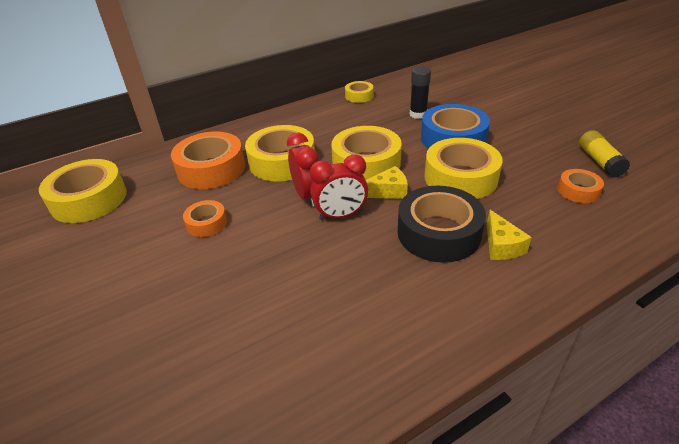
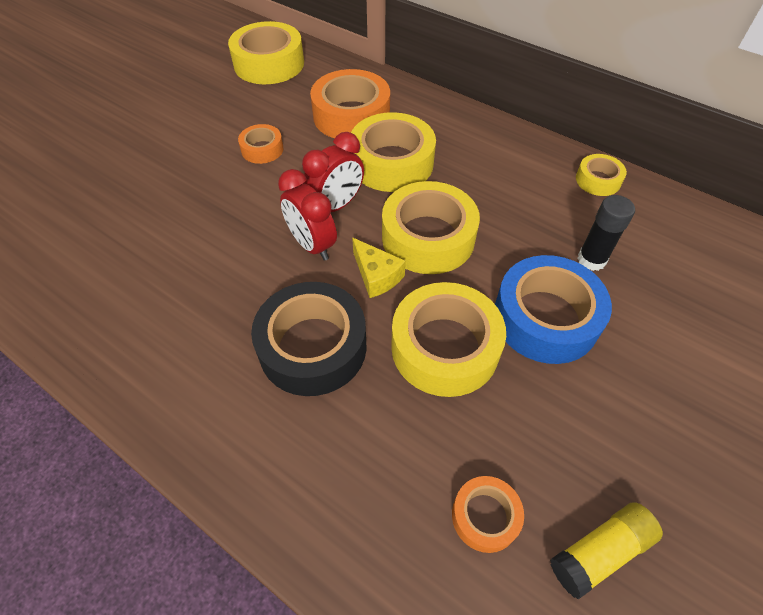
camera: 65 degrees right, 15 degrees up
yellow cheese [487,210,532,260] -> none

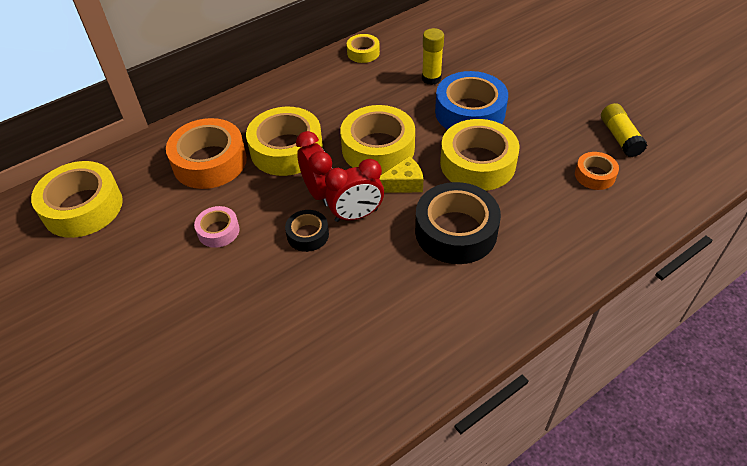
camera: 70 degrees left, 5 degrees down
orange tape [238,124,284,164] -> pink tape [194,206,240,248]
black glue stick [577,195,635,271] -> yellow glue stick [422,28,444,85]
none -> black tape [285,210,329,252]

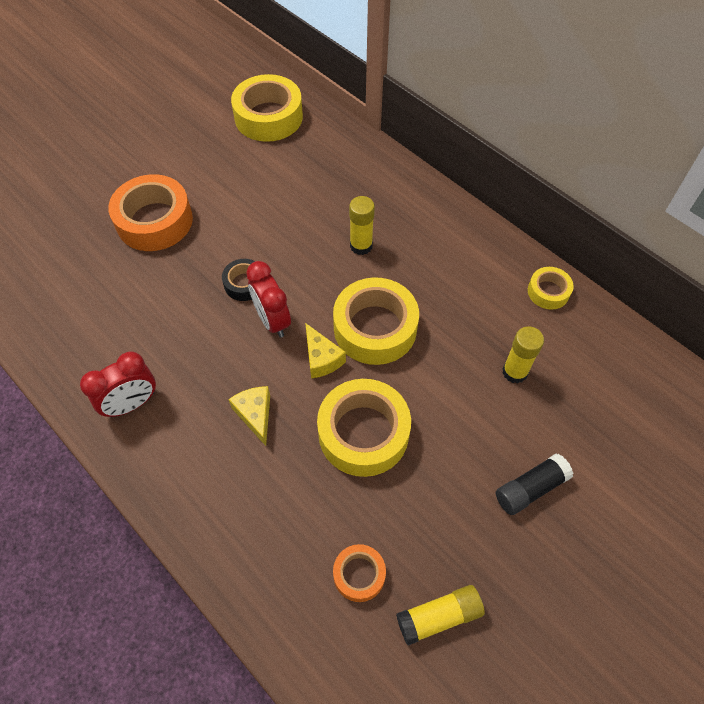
camera: 80 degrees right, 10 degrees up
orange tape [166,118,247,189] -> orange tape moved to [108,174,193,251]
pink tape [194,206,240,248] -> none
yellow tape [246,107,323,176] -> yellow glue stick [349,196,375,255]
red clock [296,131,332,207] -> red clock moved to [80,352,156,417]
black tape [415,182,501,264] -> yellow cheese [228,386,270,446]
blue tape [435,71,508,130] -> none
none -> black glue stick [496,454,573,515]

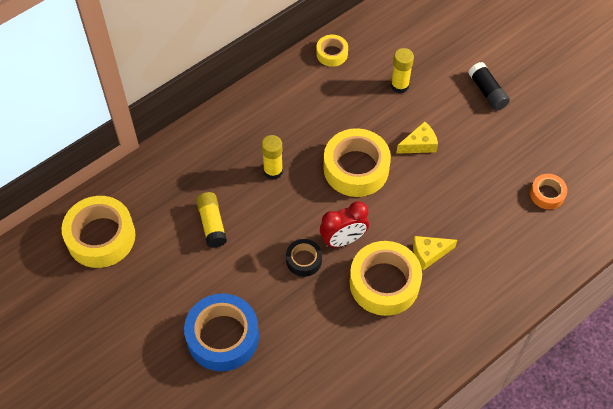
camera: 85 degrees left, 0 degrees up
red clock [80,352,156,417] -> none
orange tape [108,174,193,251] -> blue tape [184,293,259,371]
yellow cheese [305,323,346,379] -> yellow cheese moved to [396,121,438,154]
yellow tape [317,379,411,477] -> yellow tape moved to [350,241,422,316]
yellow glue stick [396,585,485,646] -> yellow glue stick moved to [196,192,227,248]

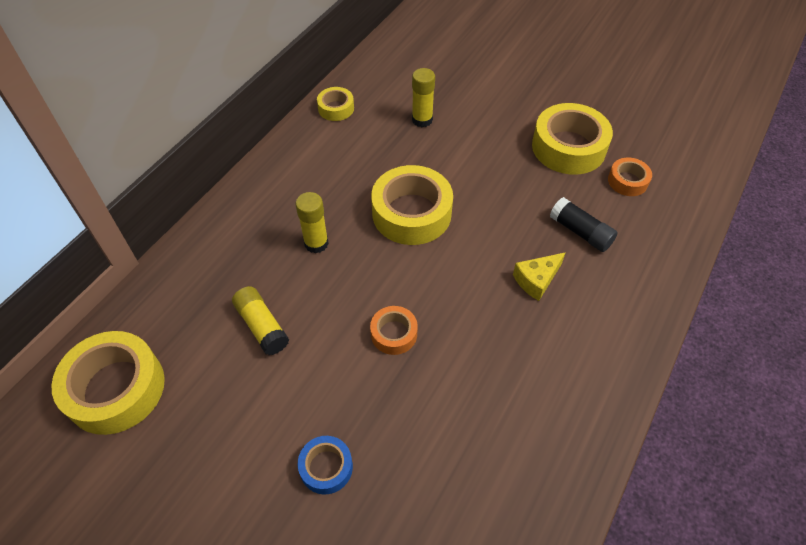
camera: 20 degrees left, 5 degrees down
blue tape [184,293,259,371] -> blue tape [298,436,353,495], size x0.52
black tape [286,239,322,277] -> orange tape [370,306,418,355]
red clock [320,201,369,247] -> none
yellow tape [350,241,422,316] -> yellow tape moved to [532,103,613,174]
yellow cheese [396,121,438,154] -> none
black glue stick [468,62,510,111] -> black glue stick moved to [550,197,618,252]

